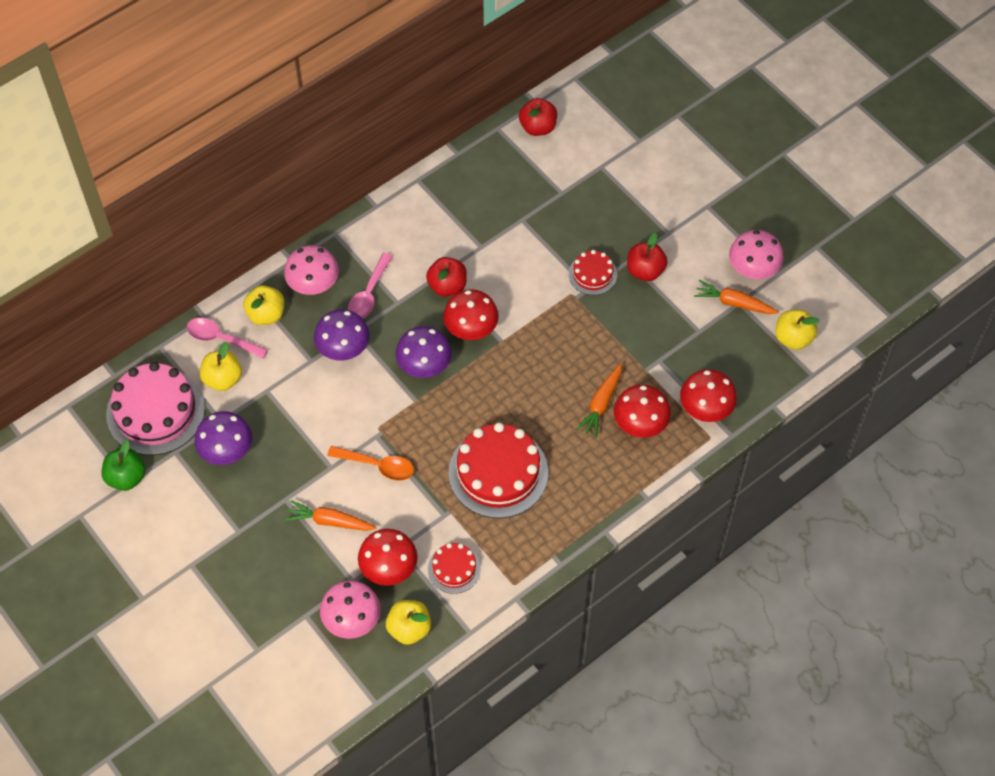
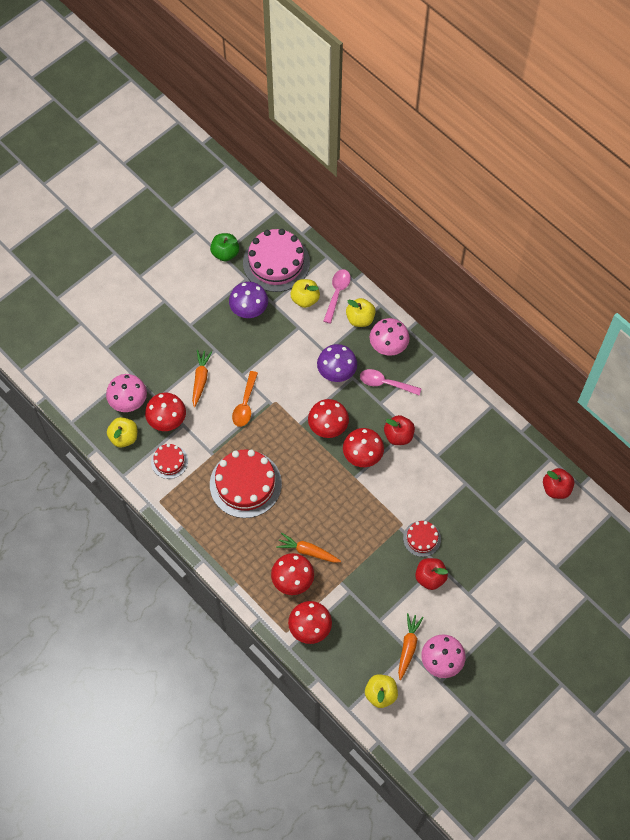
camera: 85 degrees right, 5 degrees up
purple mushroom [396,326,452,378] -> red mushroom [308,399,349,438]

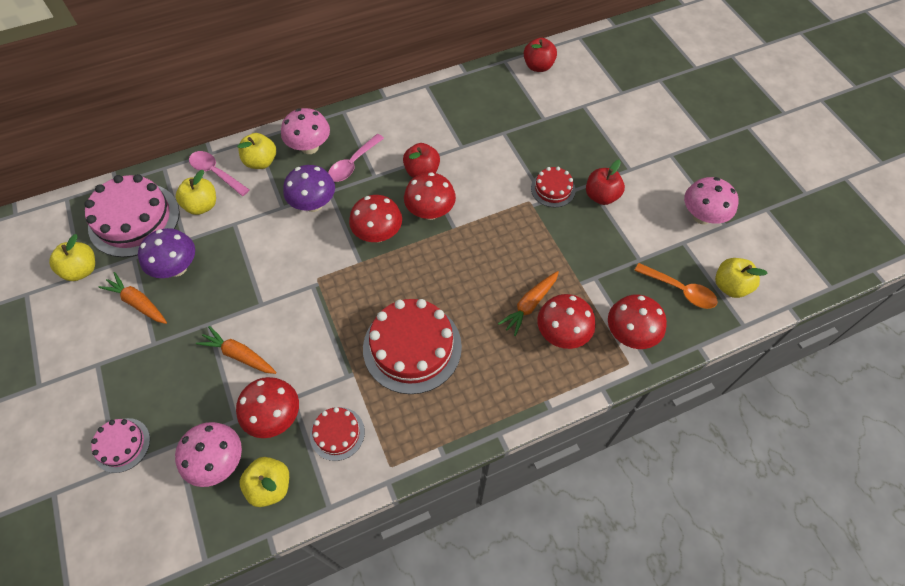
camera: 70 degrees left, 5 degrees down
green apple [210,233,239,261] -> yellow apple [49,234,95,281]
orange spoon [232,371,258,427] -> orange spoon moved to [634,263,718,309]
orange carrot [398,613,424,680] -> orange carrot moved to [99,272,167,324]
none -> pink cake [91,418,150,473]

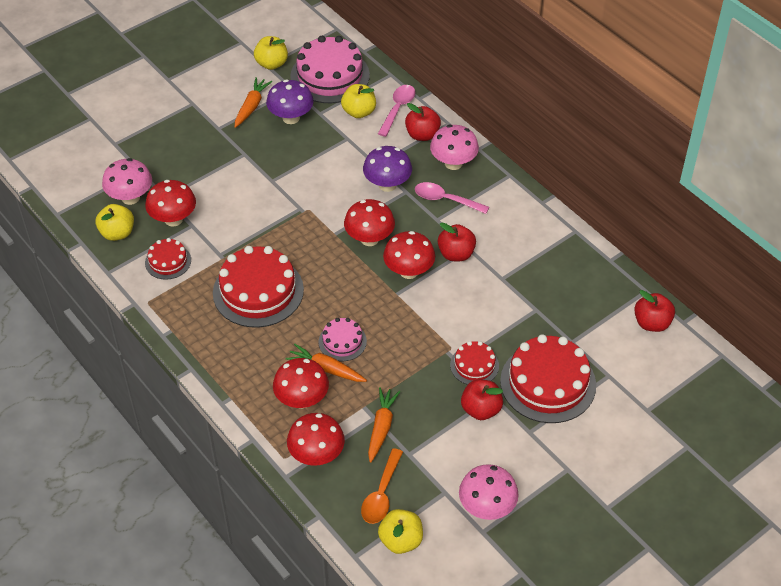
camera: 75 degrees right, 10 degrees down
pink cake [91,418,150,473] -> pink cake moved to [318,318,367,361]
orange carrot [196,326,277,374] -> orange carrot moved to [368,387,400,463]
yellow apple [237,133,276,169] -> red apple [405,103,441,141]
none -> red cake [500,334,596,423]

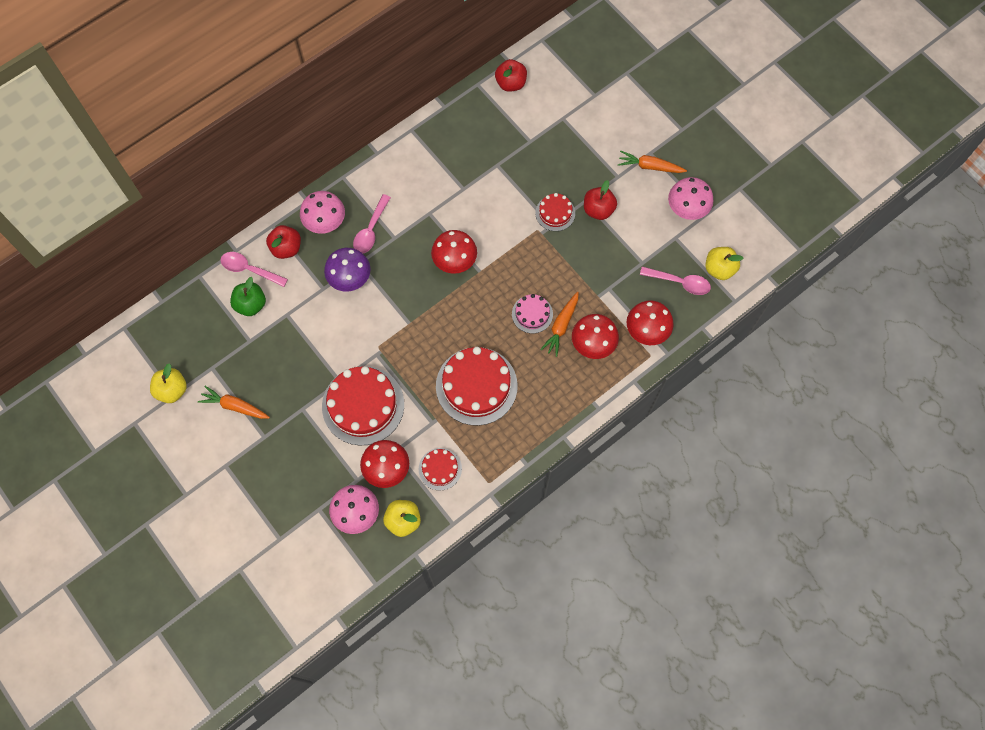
camera: 90 degrees left, 20 degrees up
purple mushroom [266,79,314,124] -> none
pink cake [290,36,370,103] -> none
yellow apple [341,84,376,118] -> green apple [230,277,266,316]
red mushroom [344,199,395,246] -> none
orange spoon [361,448,403,524] -> pink spoon [640,267,711,295]
orange carrot [368,387,400,463] -> orange carrot moved to [618,151,687,173]
red apple [438,223,476,261] -> none
red cake [500,334,596,423] -> red cake moved to [322,366,404,446]

